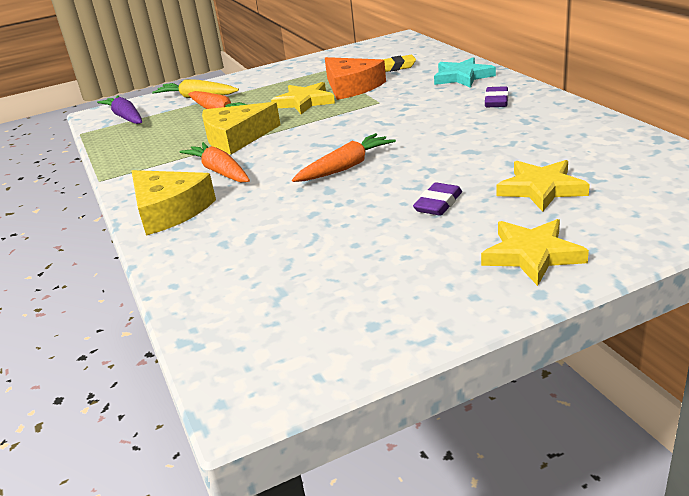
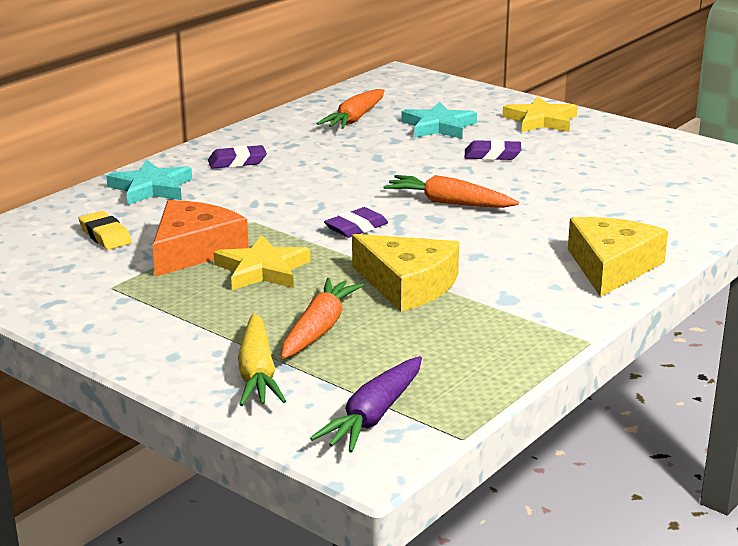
camera: 120 degrees left, 5 degrees down
orange carrot [179,142,250,182] -> orange carrot moved to [317,89,385,129]
yellow star [496,160,590,212] -> turquoise star [401,102,477,139]
none -> purple eraser [324,207,388,238]

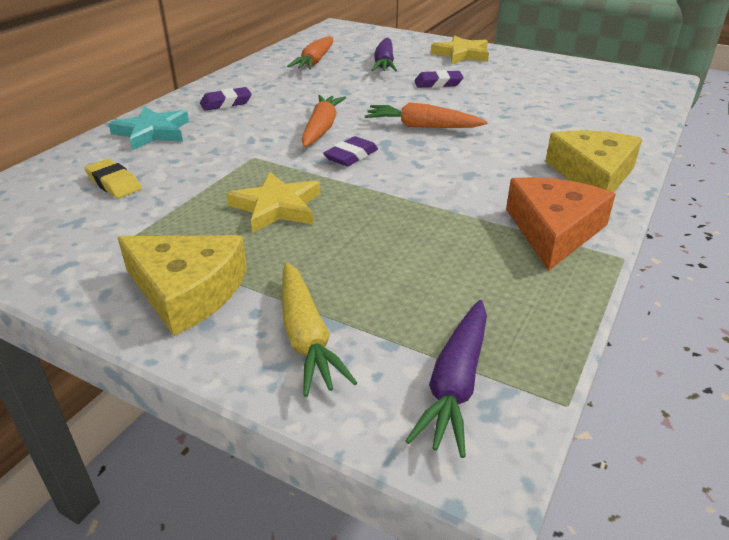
camera: 10 degrees left, 10 degrees up
orange cheese [153,200,249,277] -> orange cheese moved to [506,177,616,271]
orange carrot [281,278,364,359] -> orange carrot moved to [302,95,346,147]
yellow cheese [352,234,459,312] -> yellow cheese moved to [117,235,247,336]
turquoise star [401,102,477,139] -> purple carrot [371,38,397,72]

